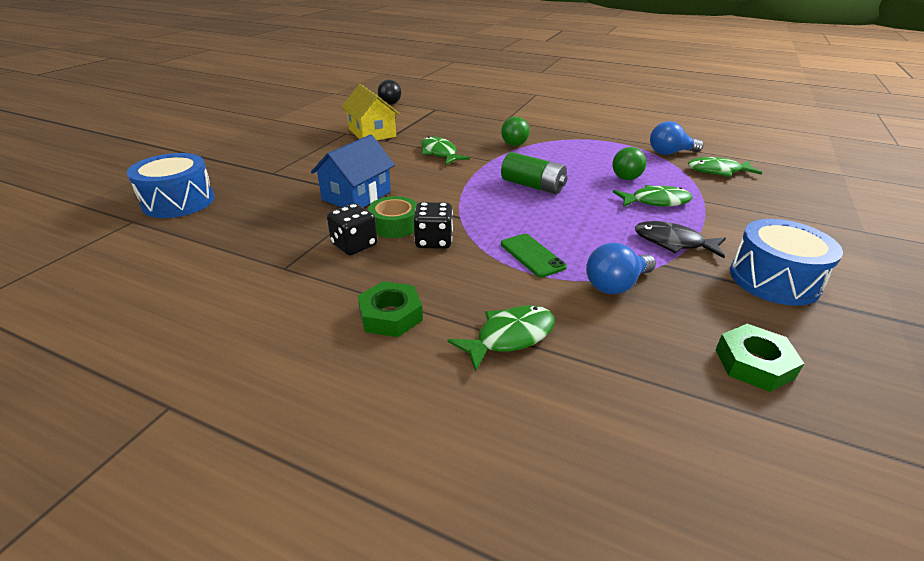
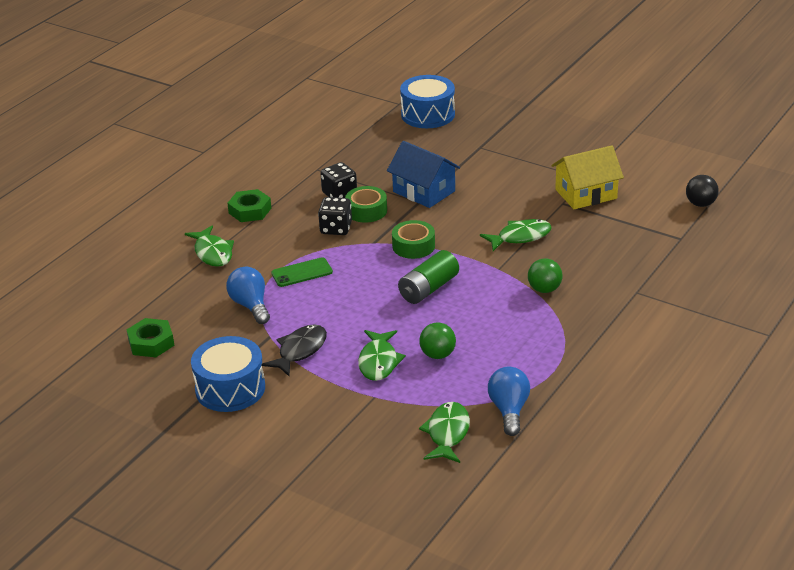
camera: 100 degrees right, 0 degrees up
none -> green tape [392,220,435,259]

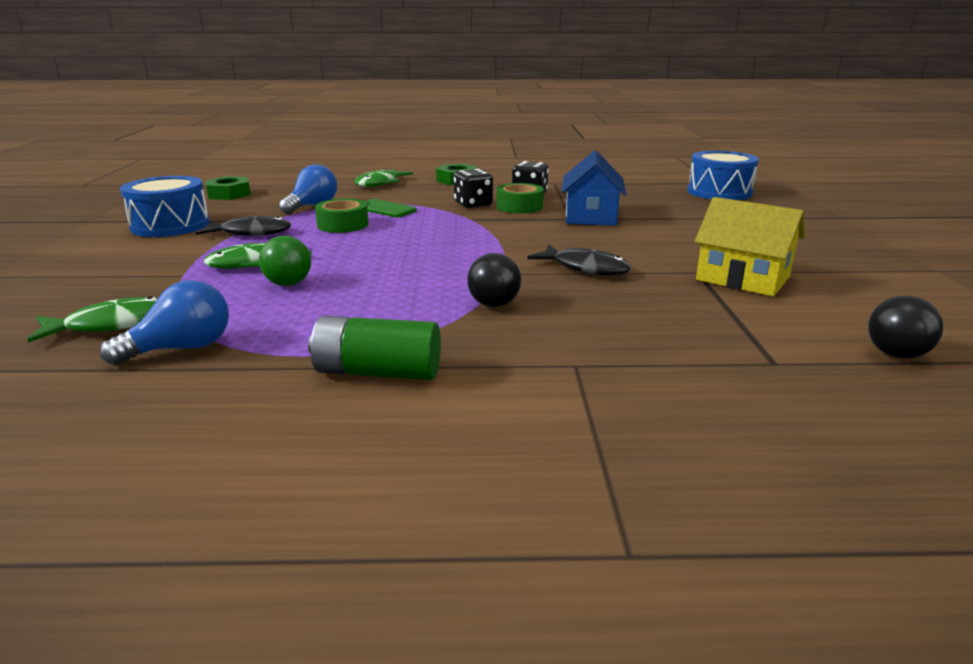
camera: 55 degrees right, 10 degrees down
green tape [392,220,435,259] -> green tape moved to [315,199,369,233]
green battery [398,250,459,304] -> green battery moved to [308,316,441,380]
green fish [480,219,552,251] -> black fish [527,245,631,276]
green ball [528,258,562,293] -> black ball [467,253,521,307]

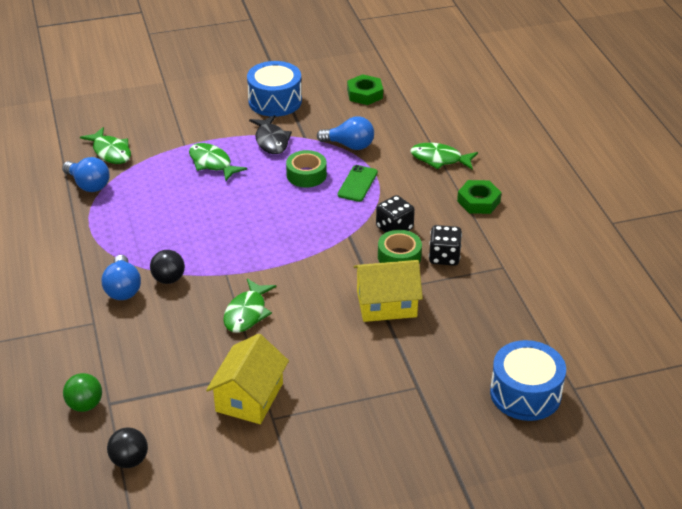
camera: 75 degrees right, 15 degrees up
green ball [259,236,311,286] -> green ball moved to [63,373,102,412]
green battery [308,316,441,380] -> none
black fish [527,245,631,276] -> green fish [223,278,276,333]
blue house [562,151,626,226] -> yellow house [353,260,423,322]
none -> blue light bulb [102,255,141,300]

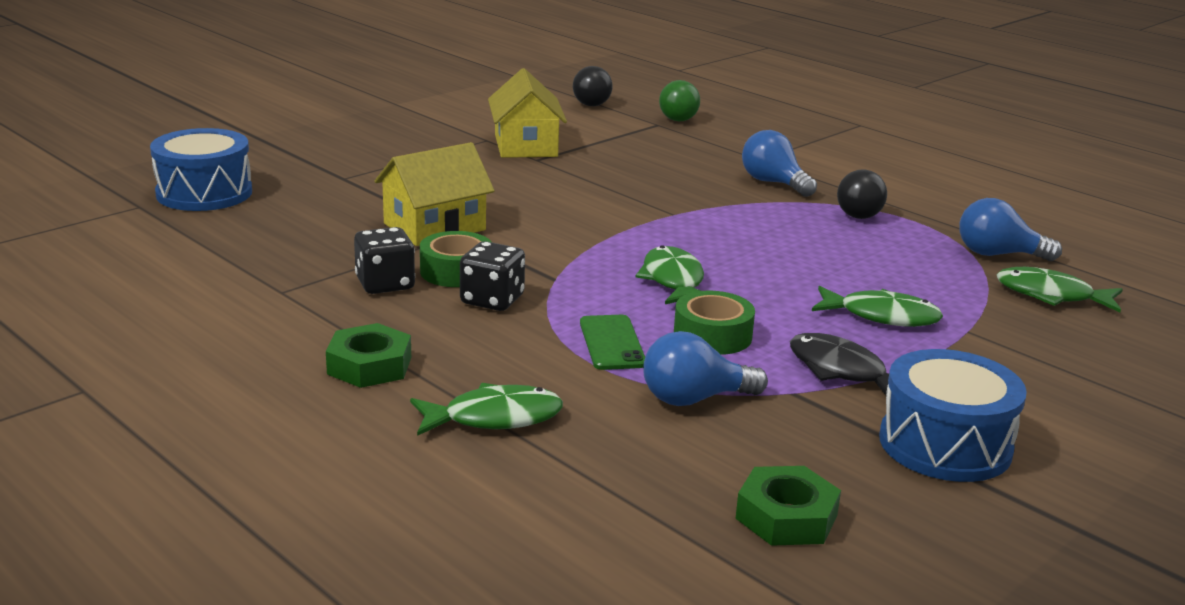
camera: 150 degrees right, 15 degrees down
black ball [150,250,185,284] -> black ball moved to [837,169,887,219]
green fish [223,278,276,333] -> green fish moved to [635,246,704,304]

